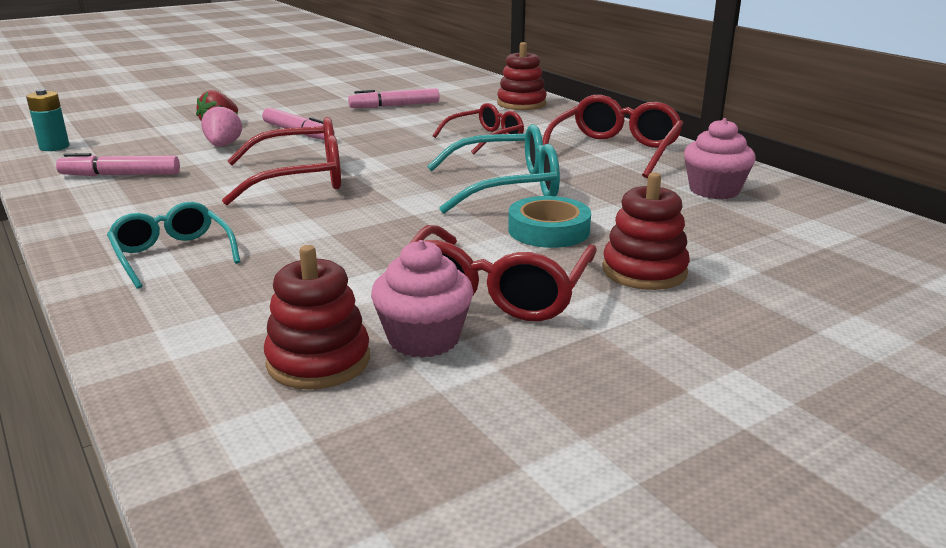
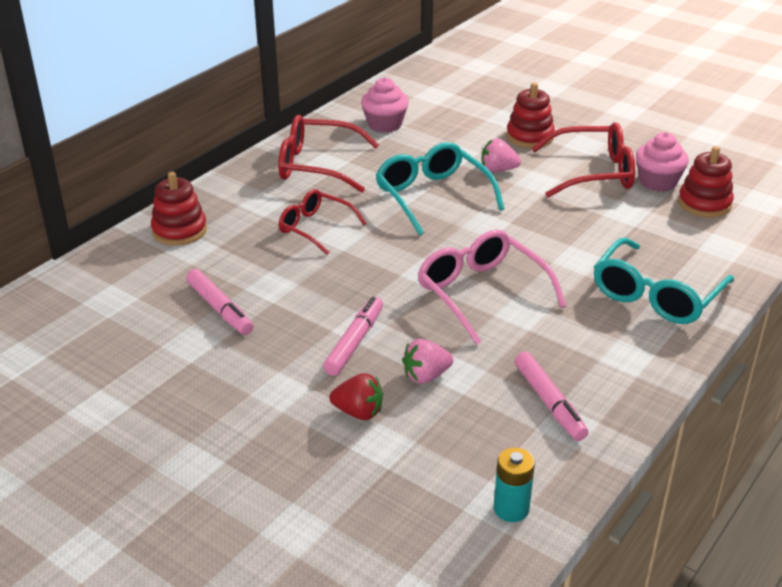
camera: 110 degrees left, 10 degrees up
turquoise glasses [107,202,241,289] -> turquoise glasses [594,237,734,324], size x1.52
red glasses [222,117,341,205] -> pink glasses [418,230,566,345]
turquoise tape [508,196,591,248] -> pink strawberry [481,138,521,172]

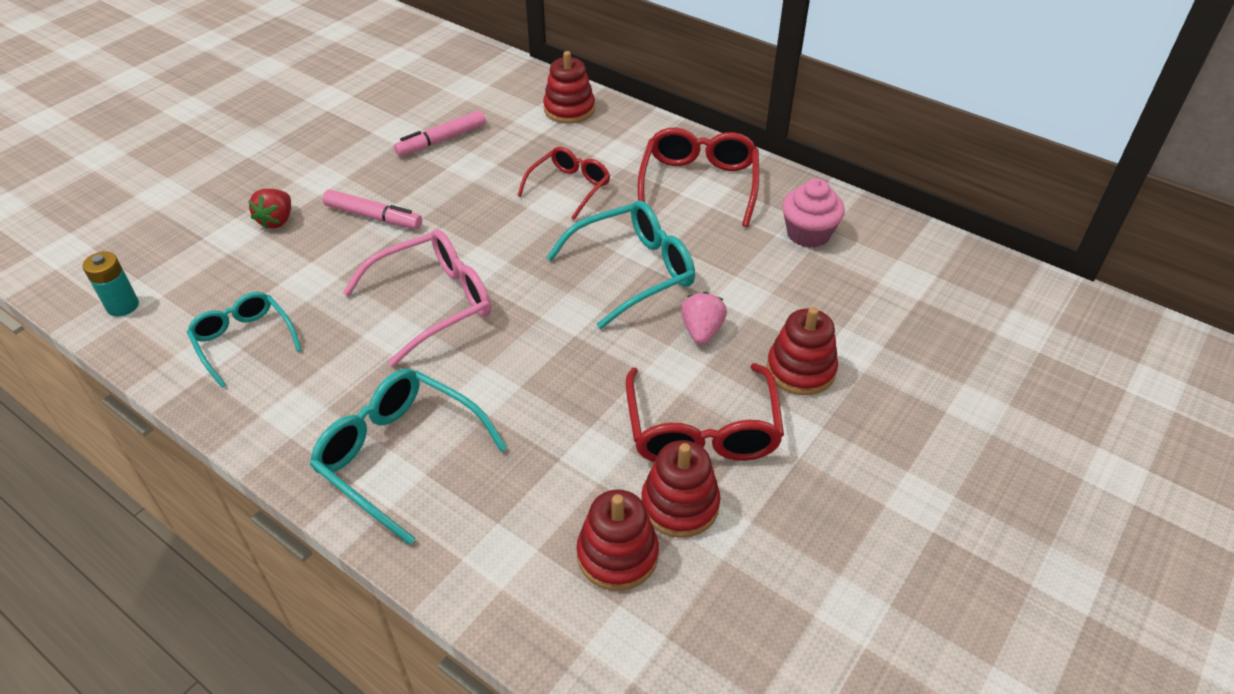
camera: 90 degrees right, 10 degrees up
pink strawberry [402,339,453,384] -> none
pink marker [515,352,588,441] -> turquoise glasses [187,292,302,388]
pink cupcake [636,132,689,192] -> red stacking toy [641,440,721,538]

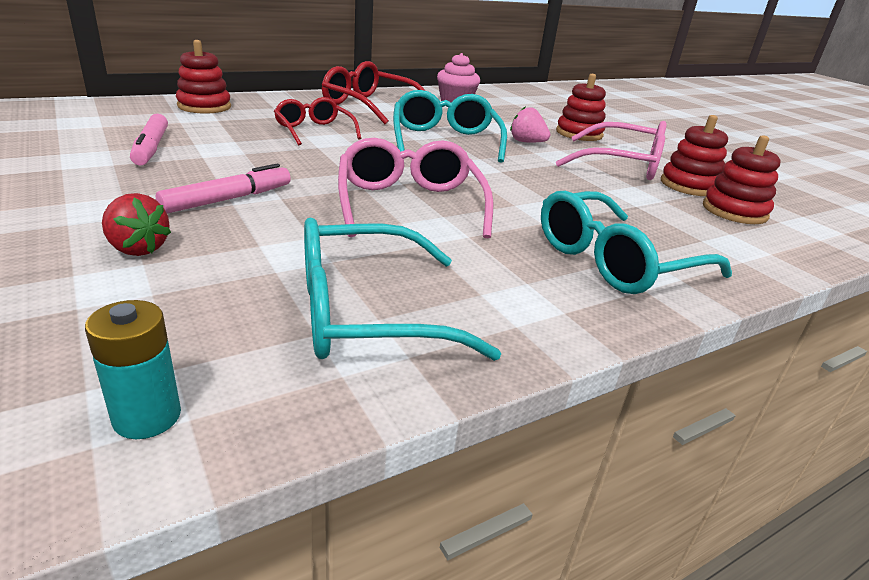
camera: 70 degrees left, 15 degrees down
turquoise glasses [187,292,302,388] -> turquoise glasses [304,217,502,361], size x1.52
red glasses [626,363,784,462] -> pink glasses [556,121,667,180]

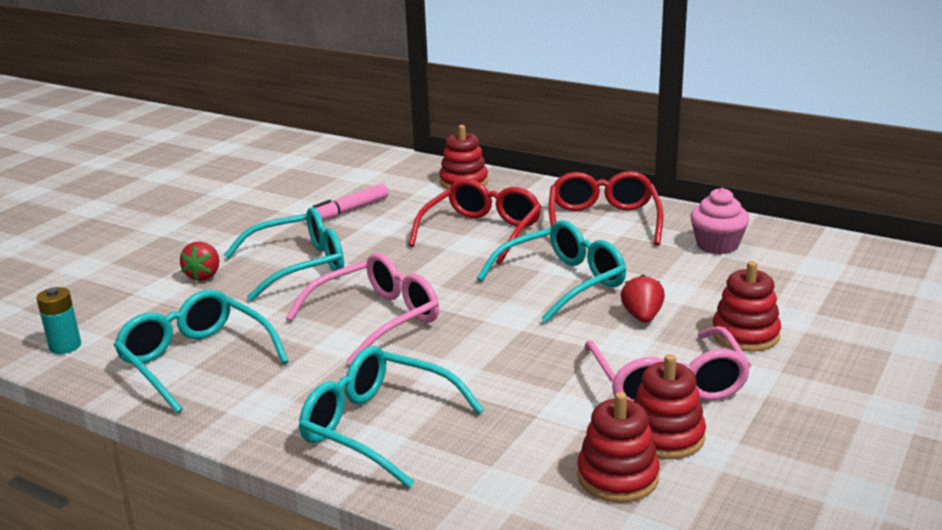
camera: 65 degrees right, 5 degrees down
pink marker [156,164,291,214] -> turquoise glasses [224,207,344,301]
red glasses [274,97,362,145] -> red glasses [408,179,542,265], size x1.52
pink strawberry [510,106,551,142] -> red strawberry [621,275,665,323]

